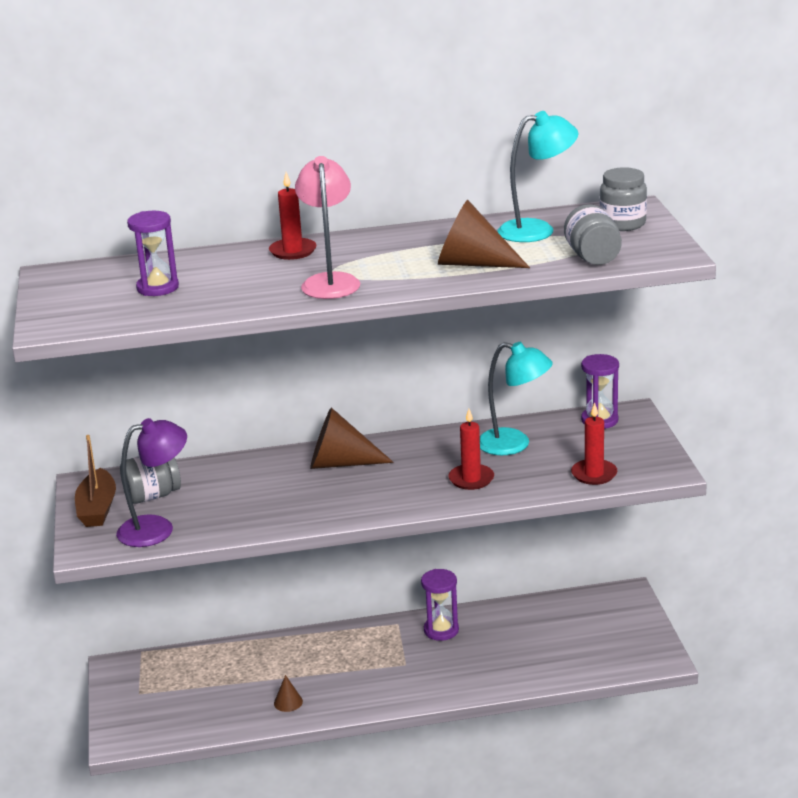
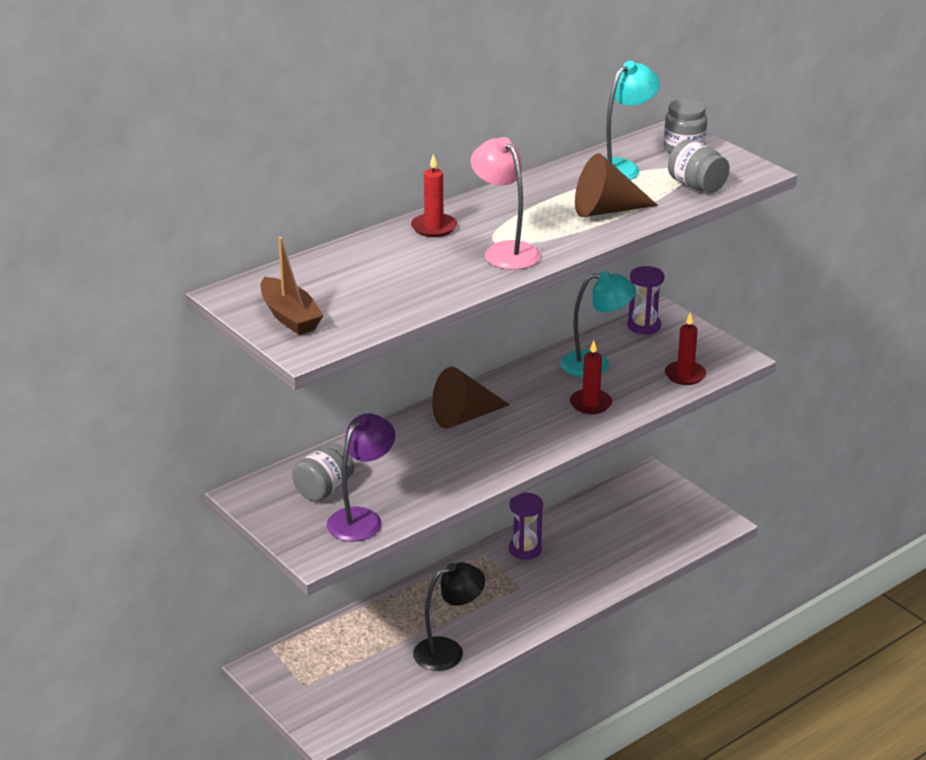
camera: 30 degrees left, 5 degrees up
brown boat [75,435,116,527] -> brown boat moved to [261,237,324,335]
purple hourglass [127,211,179,296] -> none
brown cone [274,675,303,712] -> black lamp [413,562,485,671]

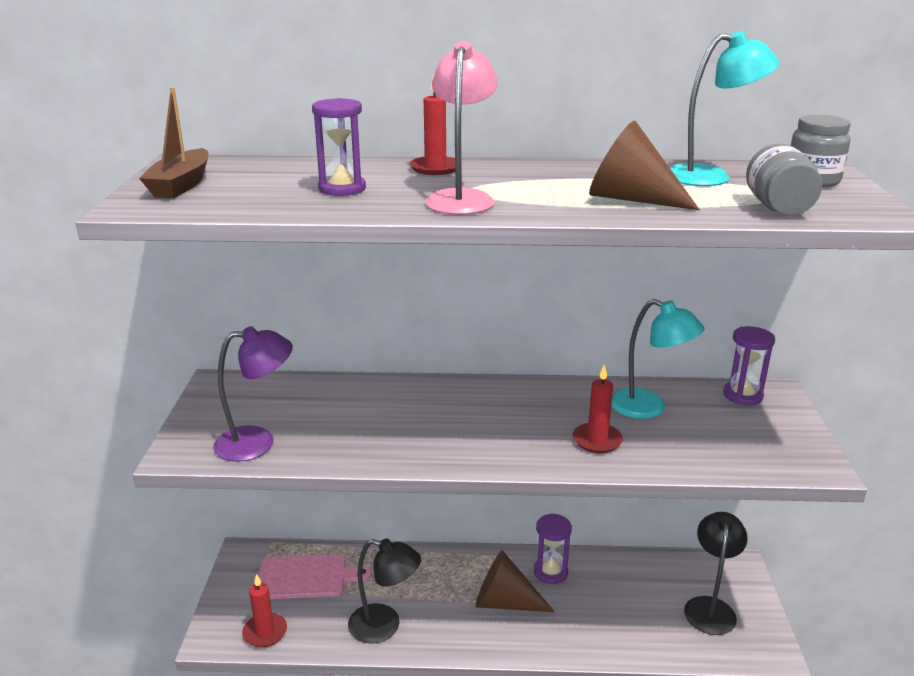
camera: 40 degrees right, 5 degrees down
grey jar [292,443,355,502] -> none
brown cone [432,367,510,429] -> brown cone moved to [476,550,555,612]
red candle [665,313,706,385] -> red candle moved to [242,574,287,648]
none -> pink cutting board [258,554,372,599]
none -> purple hourglass [312,98,366,196]
none -> black lamp [684,512,748,635]

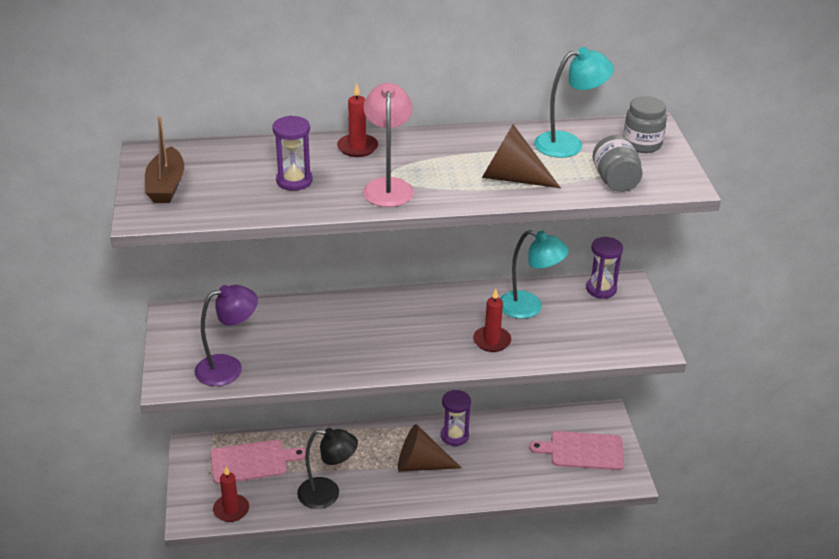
camera: 10 degrees left, 10 degrees up
black lamp [684,512,748,635] -> pink cutting board [529,431,624,470]

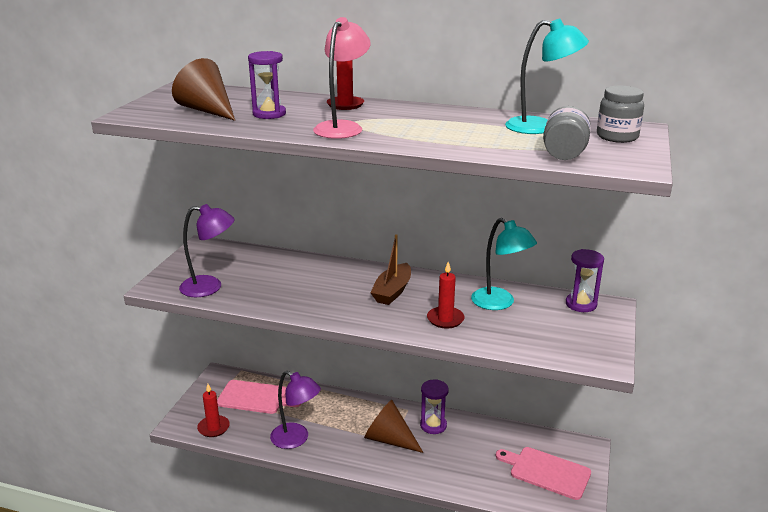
camera: 25 degrees right, 10 degrees down
brown boat [145,116,184,203] -> brown boat moved to [370,234,411,305]
black lamp [297,428,358,509] -> purple lamp [270,371,321,449]
brown cone [482,124,561,188] -> brown cone moved to [172,58,235,121]

